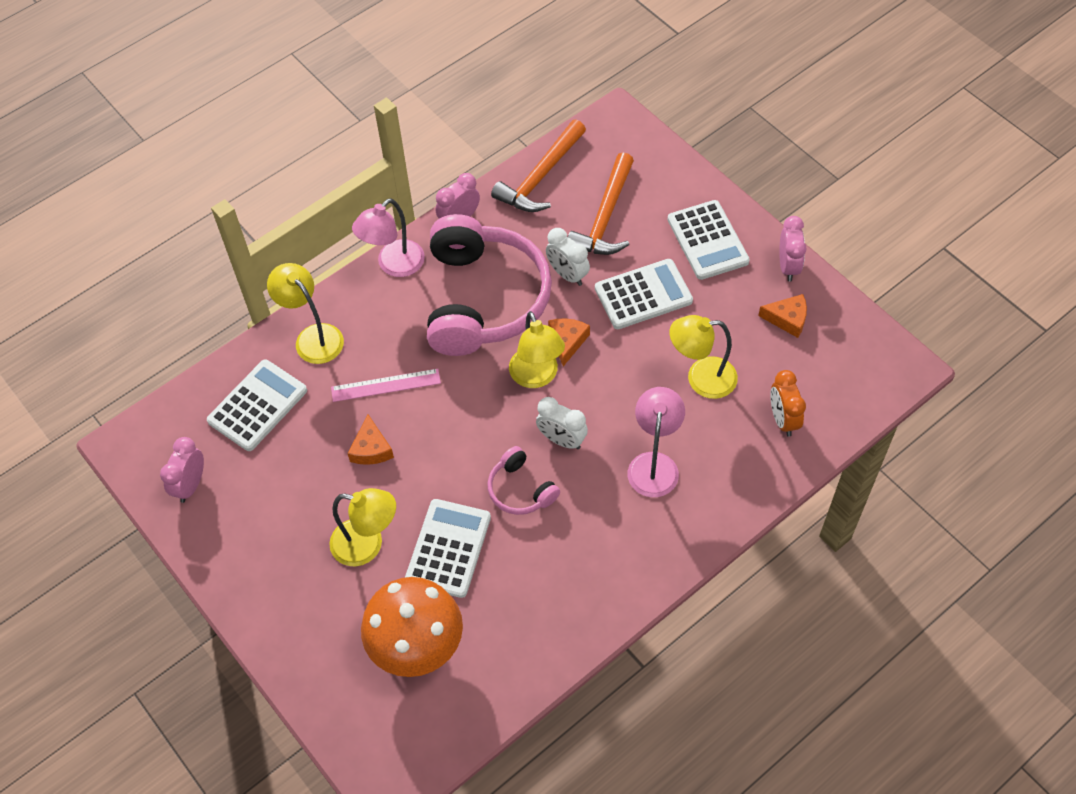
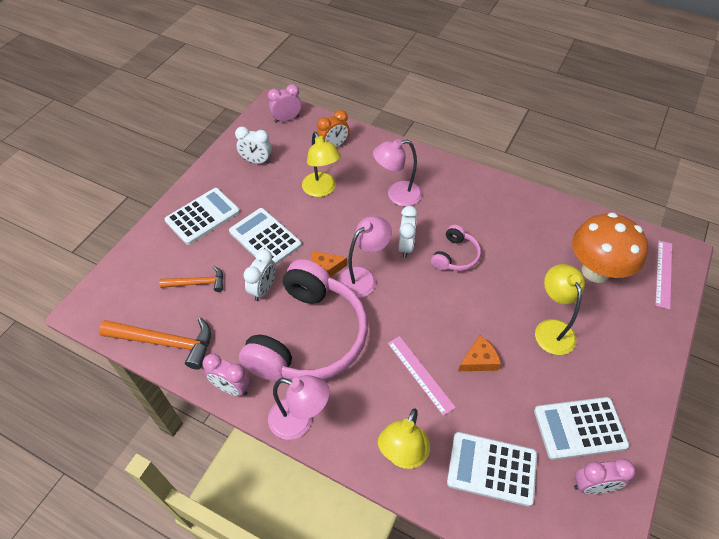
camera: 115 degrees left, 5 degrees down
white calculator [405,499,491,598] -> white calculator moved to [534,397,629,460]
pink headphones [427,214,552,356] -> pink headphones turned 135 degrees clockwise [239,259,368,381]
yellow lamp [509,311,565,388] -> pink lamp [338,216,392,298]
orange hammer [568,152,634,255] -> orange hammer [159,266,223,292], size x0.60
orange cheese [758,294,807,338] -> white clock [235,127,272,164]
pink clock [779,216,807,281] -> pink clock moved to [268,84,301,123]
none -> pink ruler [655,241,672,309]

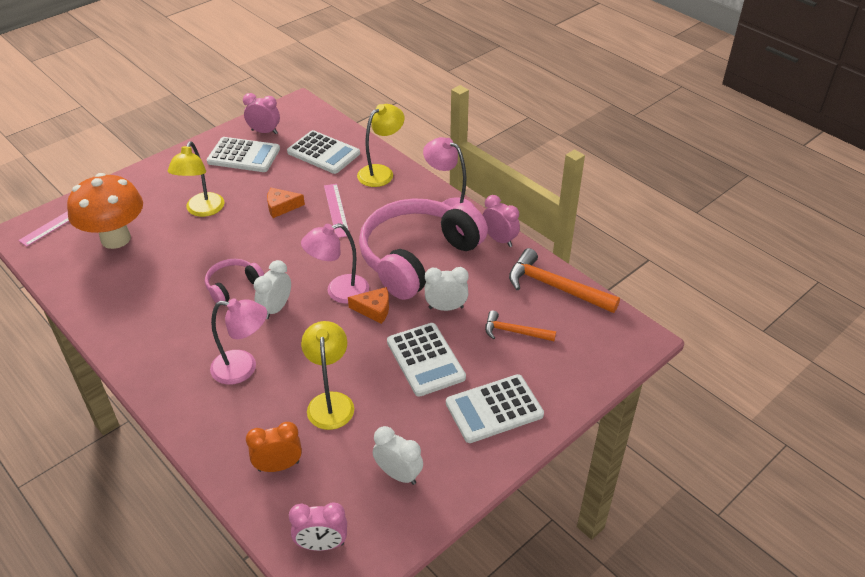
camera: 160 degrees left, 10 degrees down
white clock [243,249,276,301] -> white clock turned 45 degrees clockwise [425,267,469,311]

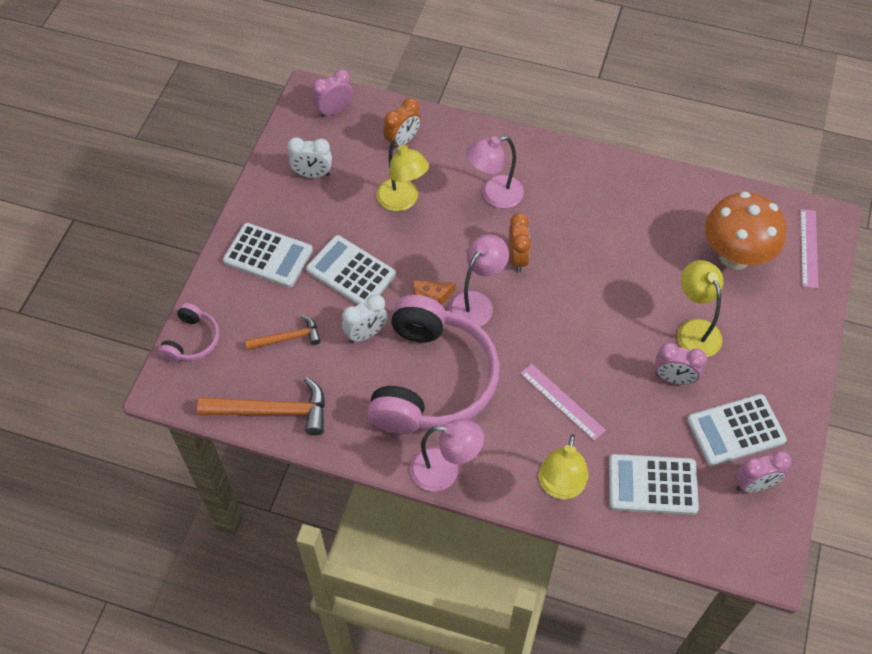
camera: 150 degrees right, 15 degrees up
pink headphones [205,259,264,303] -> pink headphones moved to [158,303,219,362]
white clock [254,260,291,319] -> orange clock [509,213,531,272]
orange cheese [267,188,305,218] -> none
white calculator [446,374,544,443] -> white calculator turned 75 degrees clockwise [223,223,313,288]
pink clock [483,195,520,247] -> pink clock moved to [654,343,707,384]

